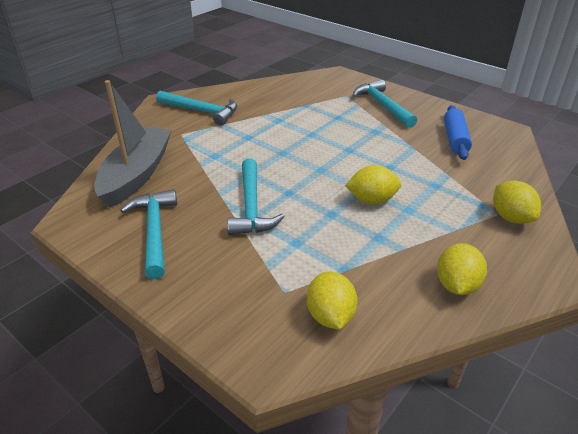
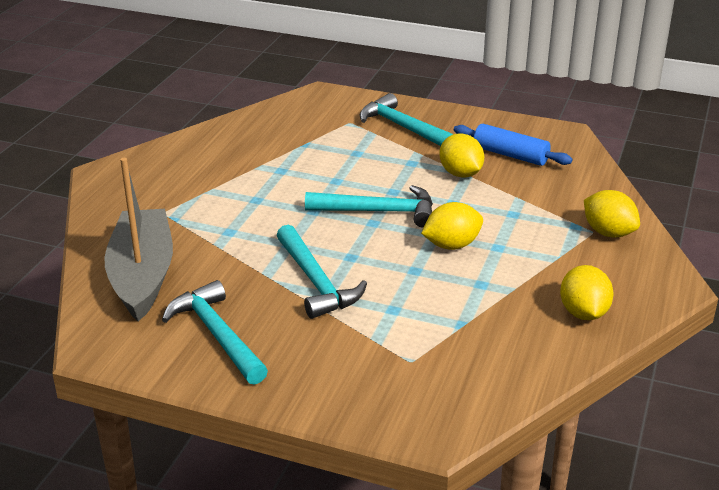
camera: 20 degrees left, 5 degrees down
turquoise hammer [156,91,237,126] -> turquoise hammer moved to [305,185,433,228]
yellow lemon [307,272,358,329] -> yellow lemon moved to [439,133,484,178]
blue rolling pin [444,105,472,160] -> blue rolling pin turned 45 degrees counterclockwise [454,124,573,166]

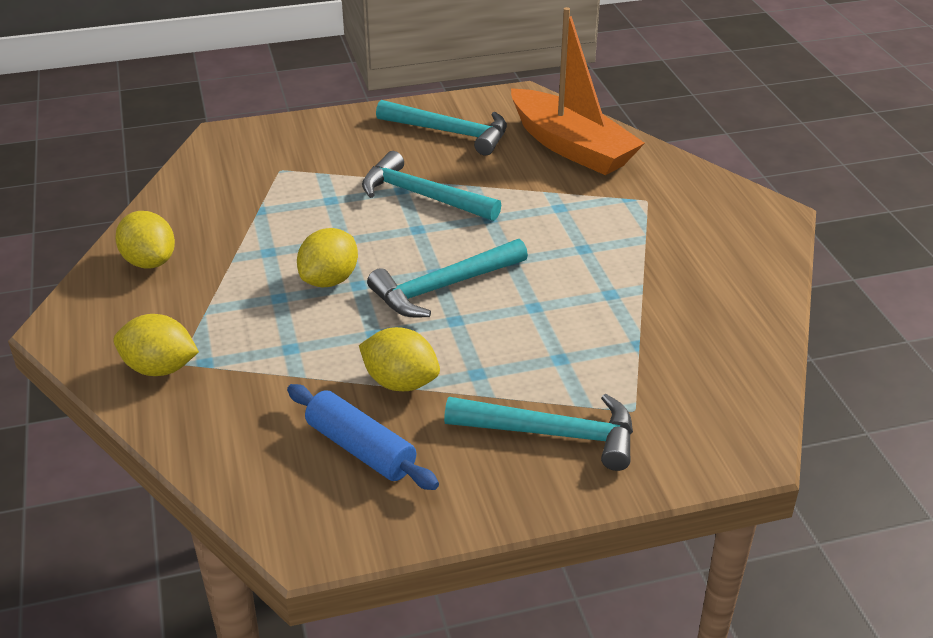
camera: 145 degrees right, 5 degrees up
grey boat [104,158,173,322] -> orange boat [511,7,645,175]
blue rolling pin [454,124,573,166] -> blue rolling pin turned 45 degrees clockwise [287,384,439,490]

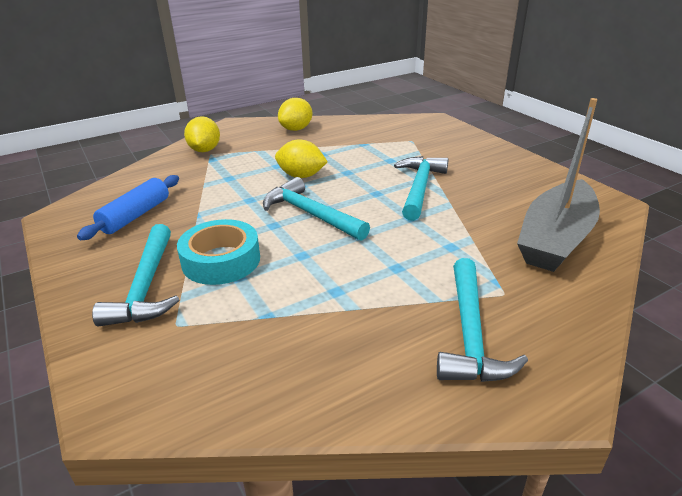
camera: 75 degrees right, 5 degrees down
yellow lemon [359,327,440,391] -> none
turquoise hammer [376,100,507,156] -> turquoise hammer moved to [437,258,528,382]
orange boat [511,7,645,175] -> grey boat [517,98,600,272]
none -> turquoise tape [177,219,260,285]

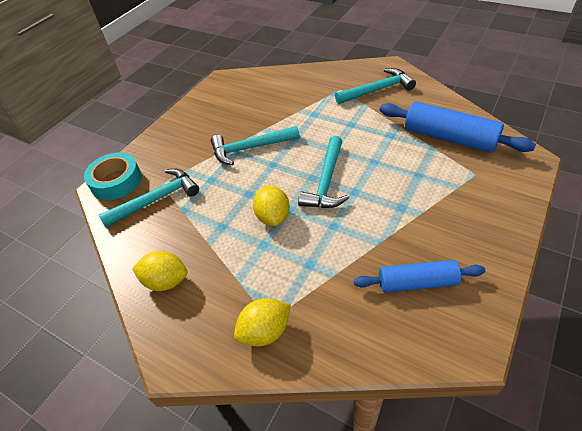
camera: 115 degrees left, 15 degrees up
turquoise hammer [92,224,180,327] -> turquoise hammer moved to [98,168,199,227]
turquoise tape [177,219,260,285] -> turquoise tape moved to [84,152,142,200]
grey boat [517,98,600,272] -> none
none -> blue rolling pin [380,101,536,153]

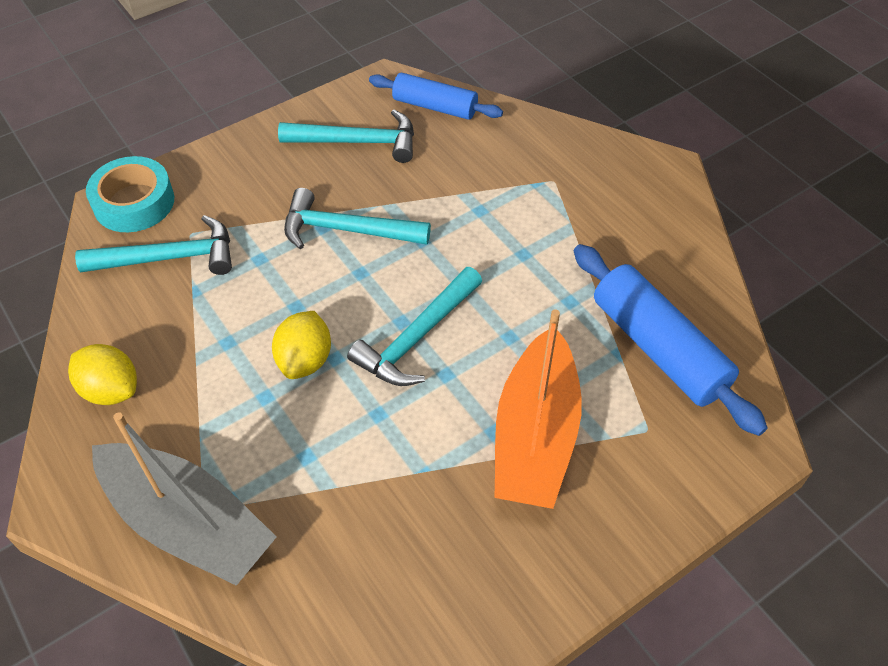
camera: 20 degrees right, 5 degrees up
yellow lemon [234,298,291,347] -> grey boat [92,412,277,586]
turquoise hammer [335,68,416,104] -> turquoise hammer moved to [278,110,414,163]
blue rolling pin [354,260,486,292] -> blue rolling pin moved to [369,73,503,120]
none -> orange boat [494,309,582,509]

